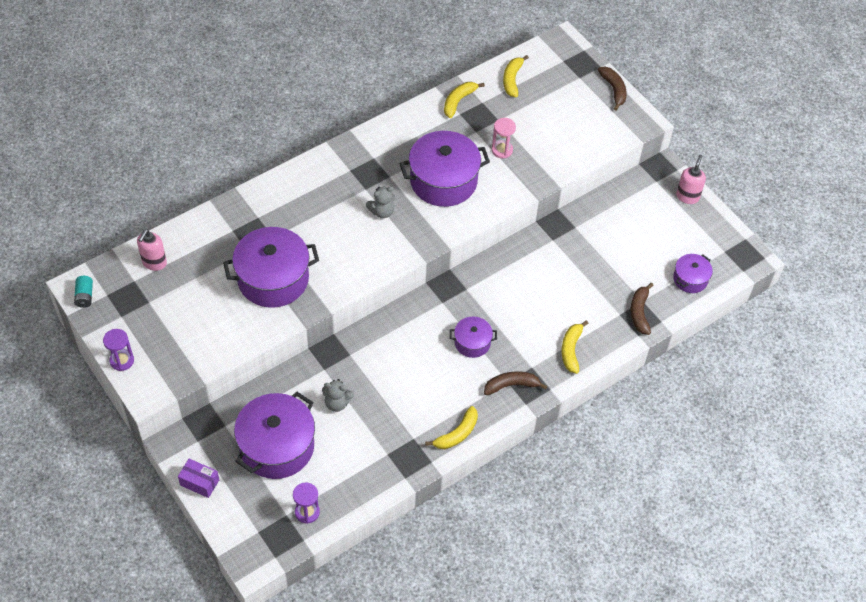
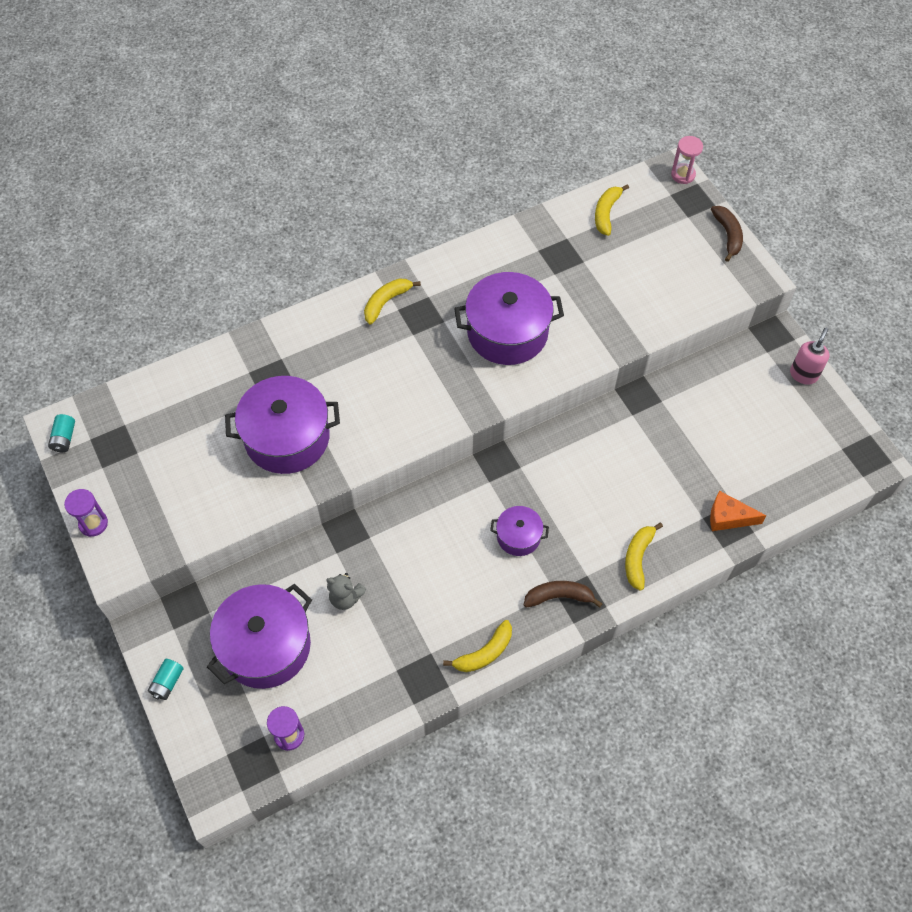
camera: 10 degrees right, 5 degrees up
pink soap dispenser [137,229,167,271] -> none
purple box [178,459,219,498] -> turquoise battery [148,659,184,700]
grey teddy bear [366,186,395,218] -> none
yellow banana [444,82,485,118] -> yellow banana moved to [364,278,421,325]
pink hourglass [492,118,516,158] -> pink hourglass moved to [671,136,703,184]
brown banana [630,283,654,335] -> orange cheese [710,491,767,531]
purple pot [673,254,713,293] -> none

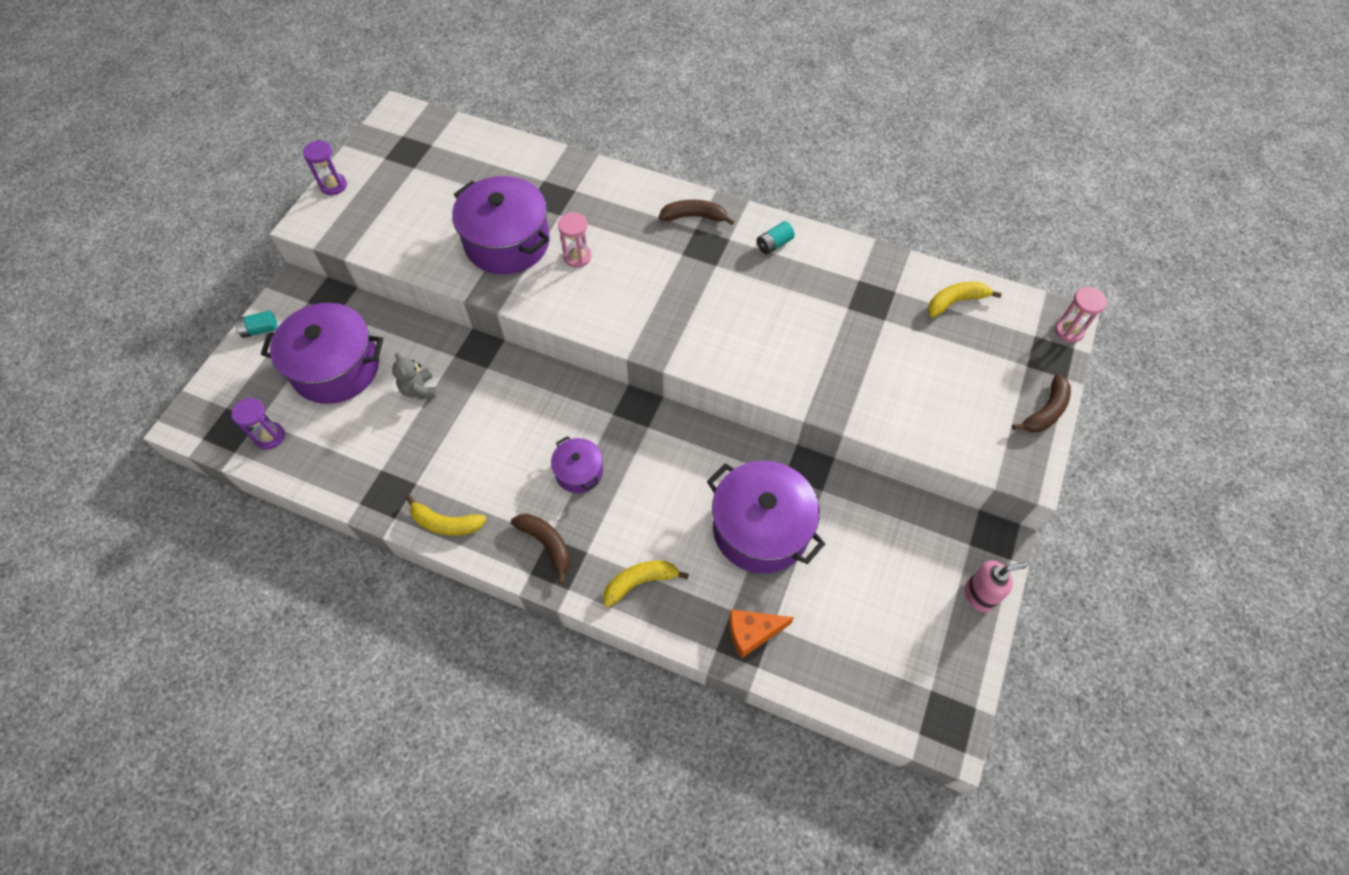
camera: 50 degrees right, 0 degrees up
turquoise battery [48,414,75,452] -> turquoise battery moved to [757,221,795,254]
yellow banana [364,278,421,325] -> brown banana [659,200,734,225]
purple pot [454,272,564,365] -> purple pot moved to [707,461,825,574]
orange cheese [710,491,767,531] -> orange cheese turned 75 degrees counterclockwise [729,610,794,659]
none -> pink hourglass [558,212,592,268]

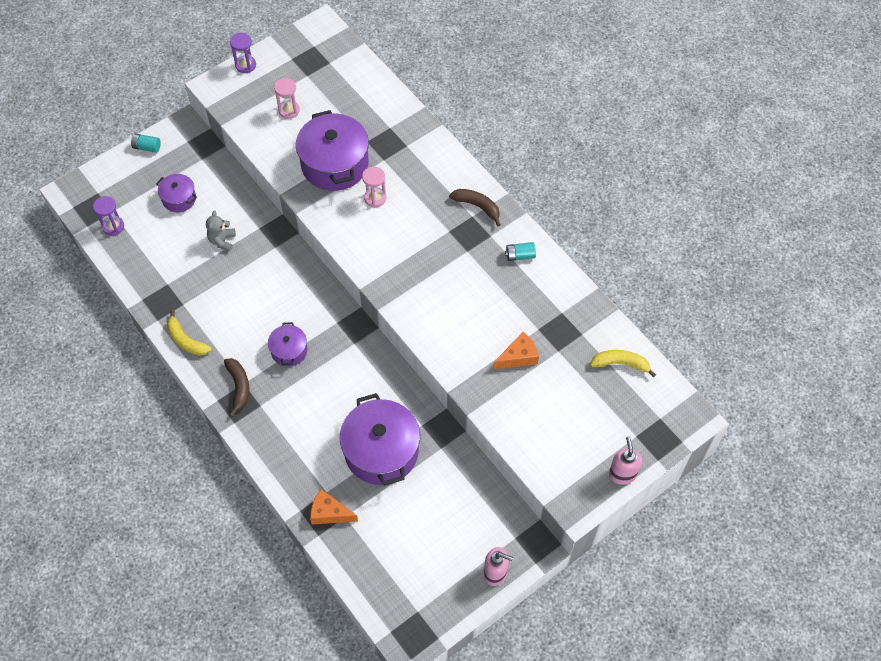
camera: 30 degrees right, 0 degrees up
purple pot [261,303,383,404] -> purple pot [156,174,197,212], size x0.51
yellow banana [603,561,689,607] -> none
brown banana [1012,374,1071,432] -> pink soap dispenser [609,437,642,485]
pink hourglass [1055,287,1107,342] -> pink hourglass moved to [274,78,300,119]
none -> orange cheese [494,332,539,369]

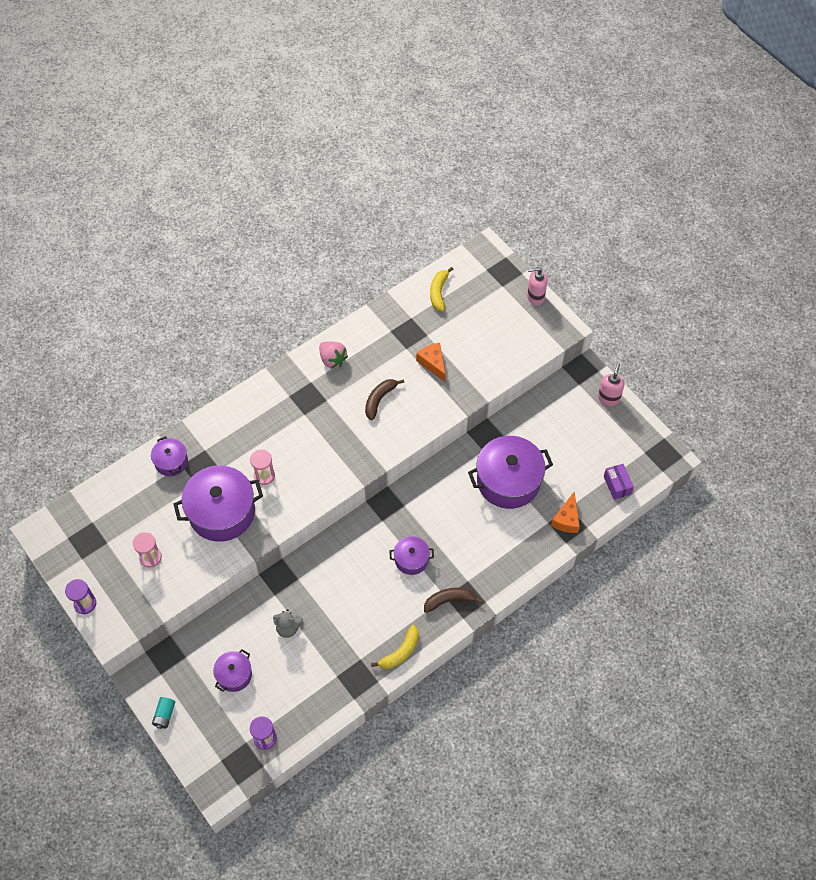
camera: 90 degrees left, 0 degrees up
brown banana [449,189,501,226] -> brown banana moved to [365,379,404,420]
turquoise battery [505,242,536,261] -> pink strawberry [319,341,348,369]
none -> purple pot [151,436,188,476]
none -> purple box [604,464,634,500]

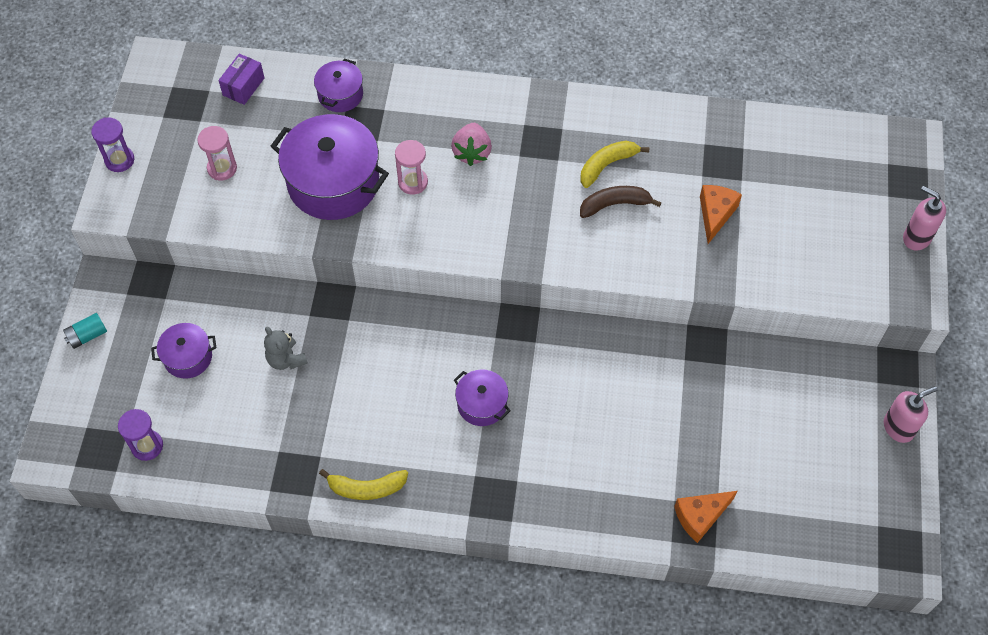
camera: 45 degrees right, 0 degrees up
pink strawberry [319,341,348,369] -> pink strawberry moved to [451,123,492,166]
brown banana [424,588,483,613] -> none
yellow banana [430,267,454,312] -> yellow banana moved to [581,141,649,188]
purple pot [468,436,553,509] -> none
purple box [604,464,634,500] -> purple box moved to [218,54,264,105]

